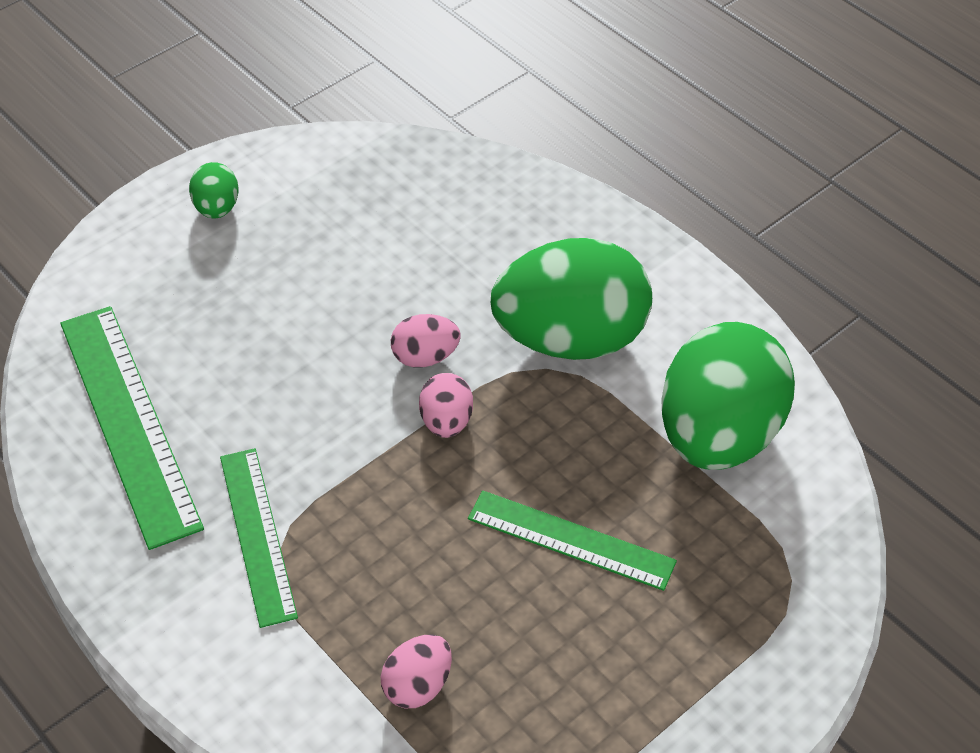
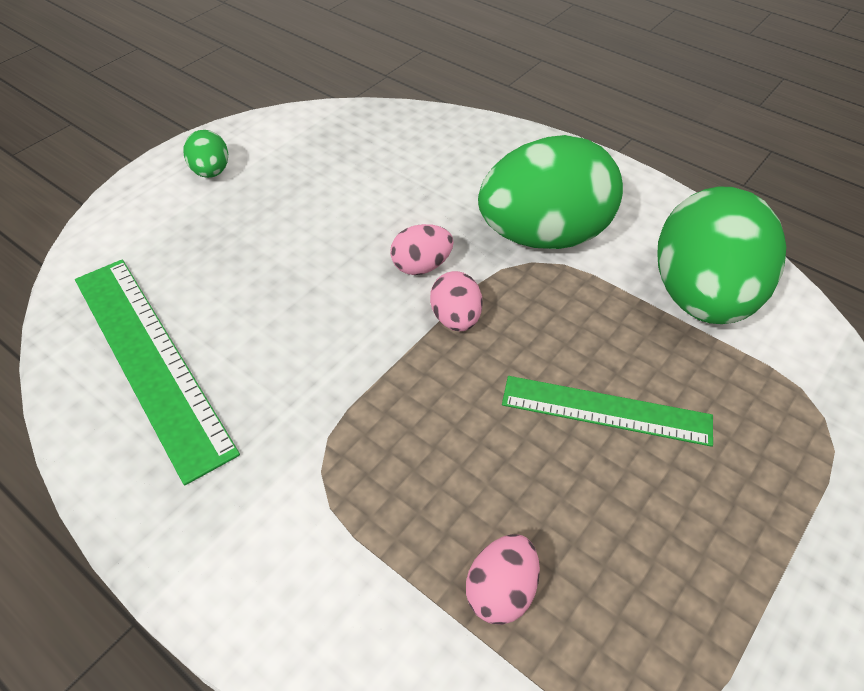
camera: 10 degrees left, 0 degrees up
green ruler [220,448,298,628] -> none

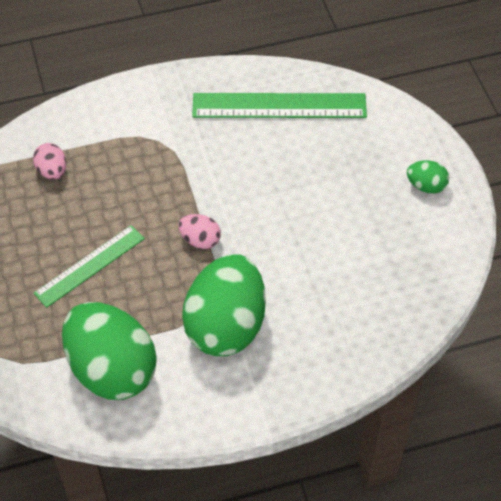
camera: 125 degrees right, 5 degrees up
pink egg [390,224,454,275] -> none

